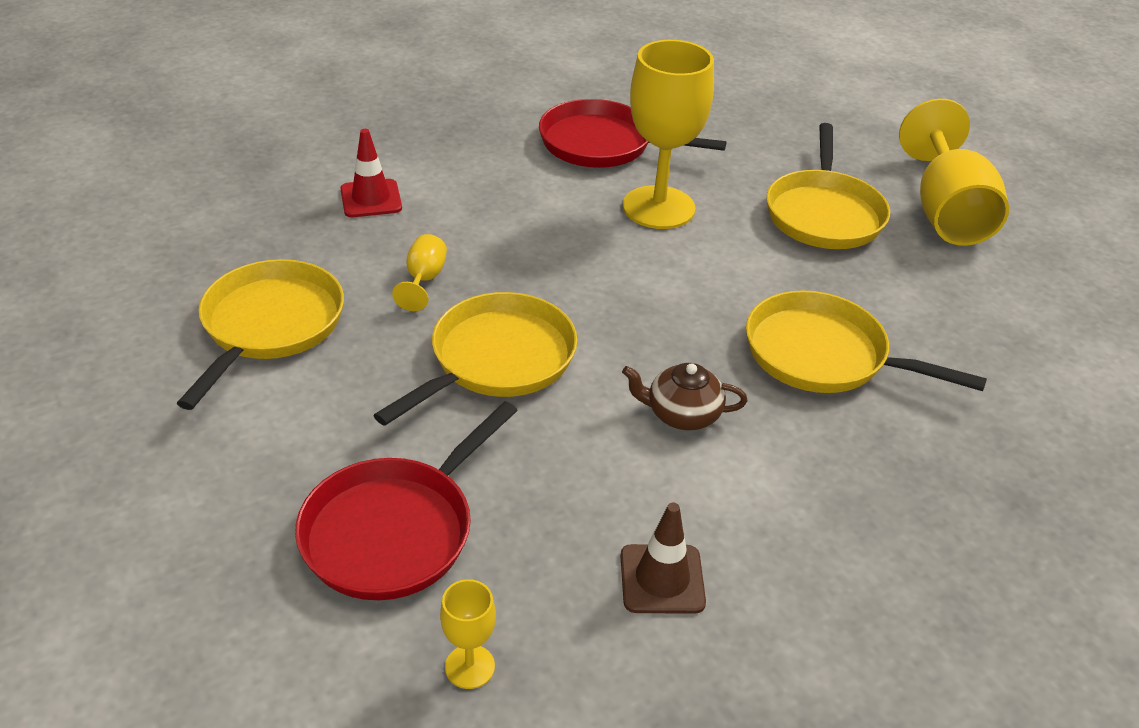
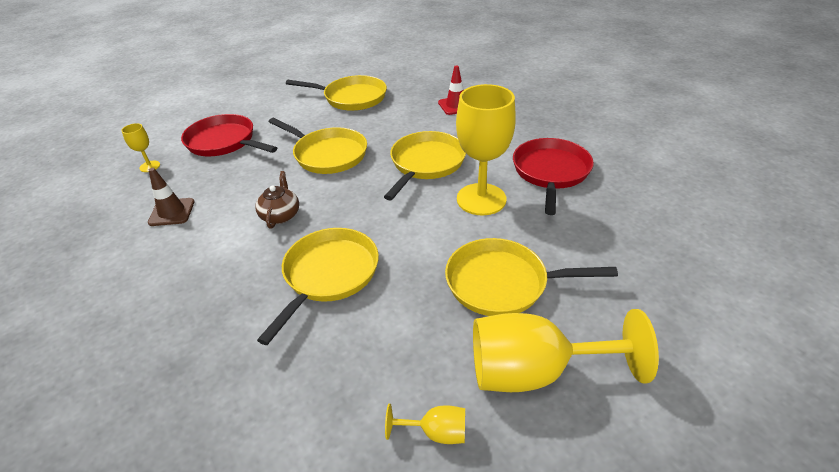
camera: 90 degrees right, 0 degrees up
yellow goblet [392,234,447,311] -> yellow goblet moved to [385,404,465,444]
none -> yellow pan [384,131,466,200]

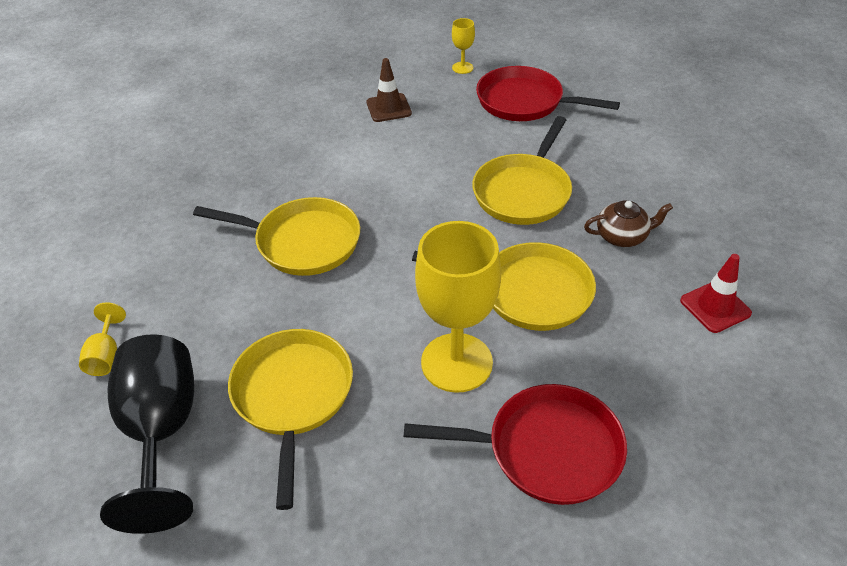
camera: 80 degrees right, 5 degrees up
red pan [181,114,277,157] -> red pan turned 90 degrees counterclockwise [476,66,620,121]
brown teapot [255,171,299,229] -> brown teapot moved to [584,200,673,247]
yellow pan [286,75,387,111] -> none
yellow goblet [473,309,659,392] -> black goblet [100,334,194,534]

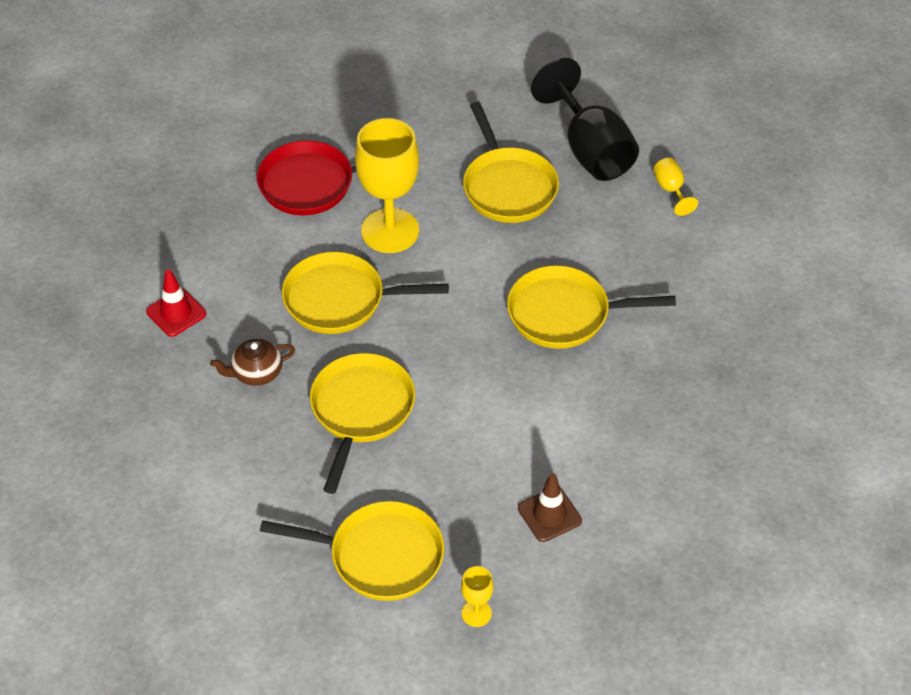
camera: 165 degrees right, 5 degrees up
red pan [476,66,620,121] -> yellow pan [260,501,444,601]

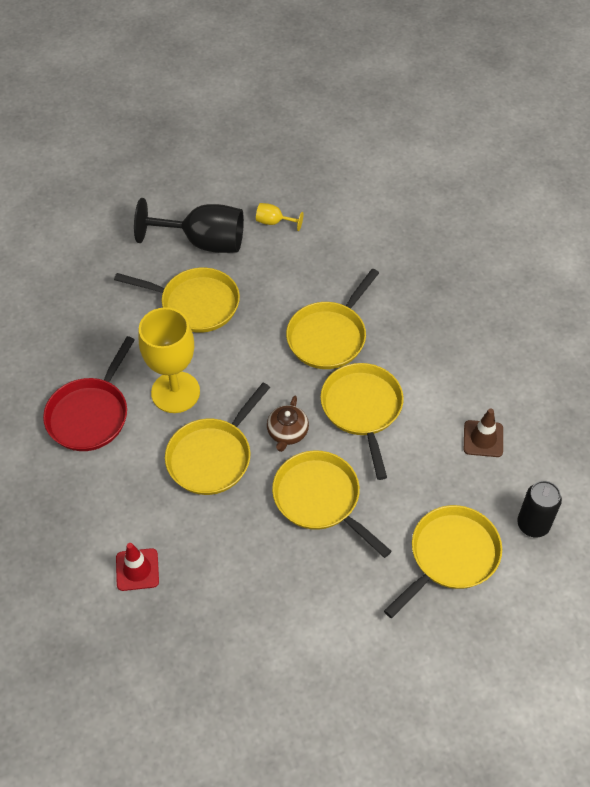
camera: 55 degrees left, 5 degrees up
brown teapot [210,338,295,386] -> brown teapot moved to [267,396,309,452]
yellow goblet [461,566,493,627] -> black can [517,481,562,538]
none -> yellow pan [320,363,404,480]

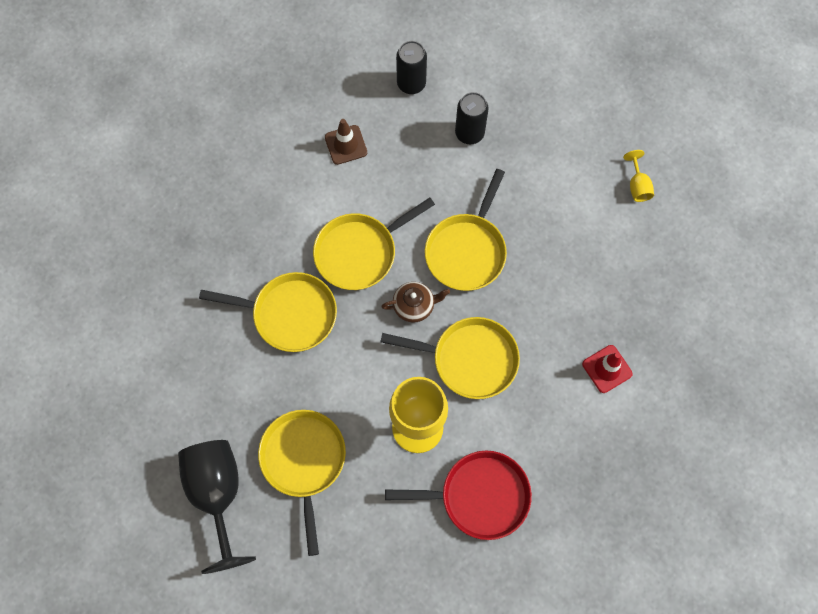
camera: 115 degrees left, 15 degrees up
yellow goblet [256,203,303,231] -> yellow goblet moved to [623,150,654,202]
yellow pan [384,505,502,618] -> black can [455,92,489,144]

